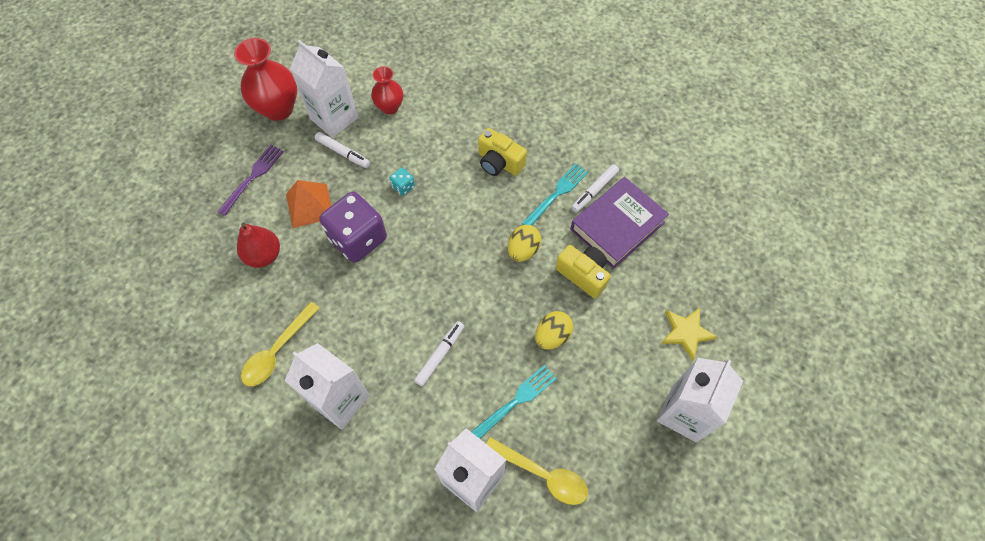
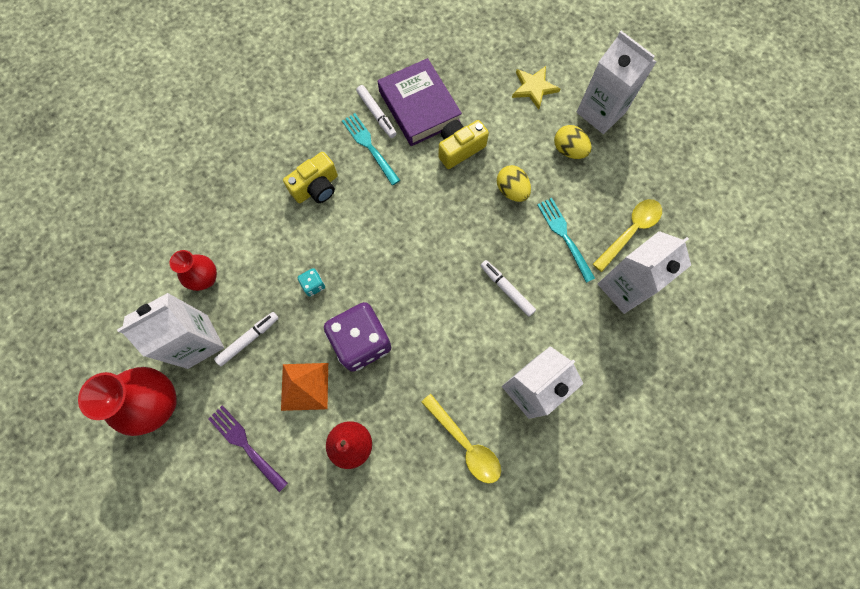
camera: 75 degrees left, 10 degrees up
yellow egg [508,225,541,262] -> yellow egg moved to [554,125,592,159]

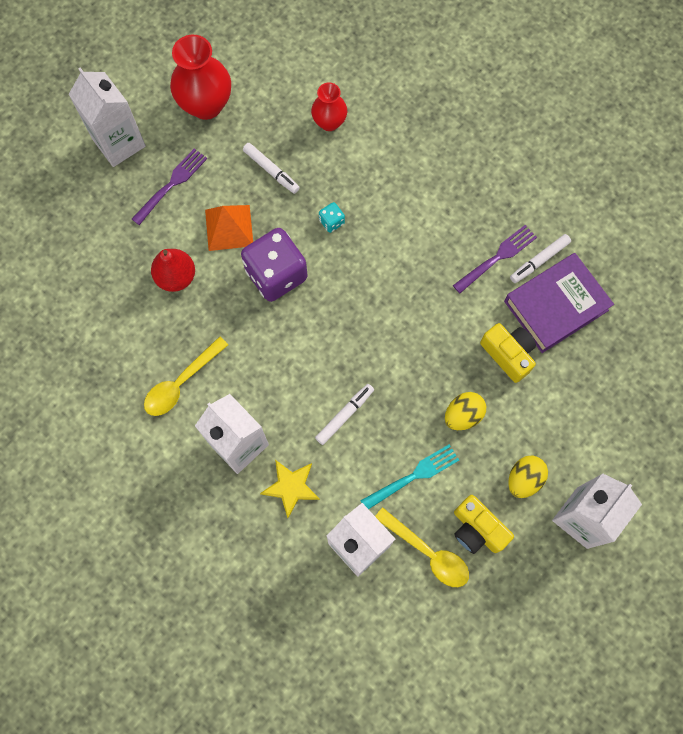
camera: 85 degrees right, 0 degrees up
white carton [117,293,224,369] -> white carton moved to [68,67,146,167]
yellow camera [283,152,338,203] -> yellow camera moved to [454,495,514,554]
turquoise fork [342,113,400,185] -> purple fork [453,225,537,293]
yellow star [512,66,560,110] -> yellow star moved to [260,460,320,518]

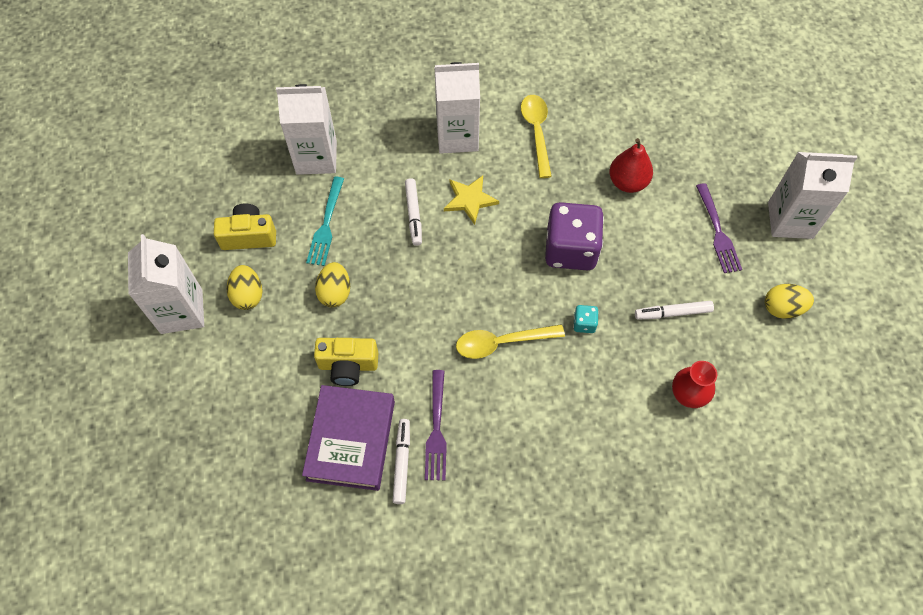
camera: 130 degrees right, 10 degrees down
red vase [170,35,231,120] -> yellow egg [765,284,814,319]
orange pyramid [205,205,253,251] -> none
yellow star [260,460,320,518] -> yellow star moved to [444,175,499,225]
yellow spoon [375,507,469,587] -> yellow spoon moved to [456,324,565,359]

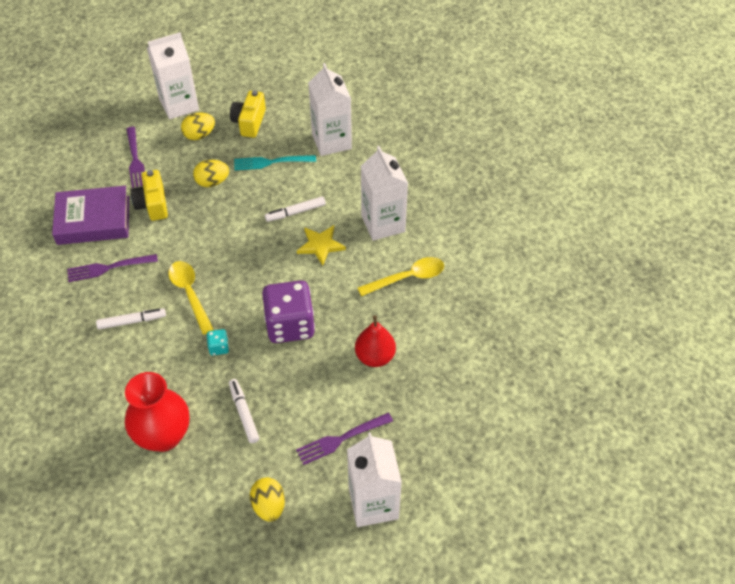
camera: 75 degrees right, 10 degrees down
yellow camera [214,204,276,250] -> yellow camera turned 150 degrees counterclockwise [230,90,266,138]
white marker [393,419,410,504] -> white marker moved to [96,308,166,330]
red vase [672,361,717,408] -> red vase [125,372,189,452], size x1.67
none -> purple fork [126,127,145,188]

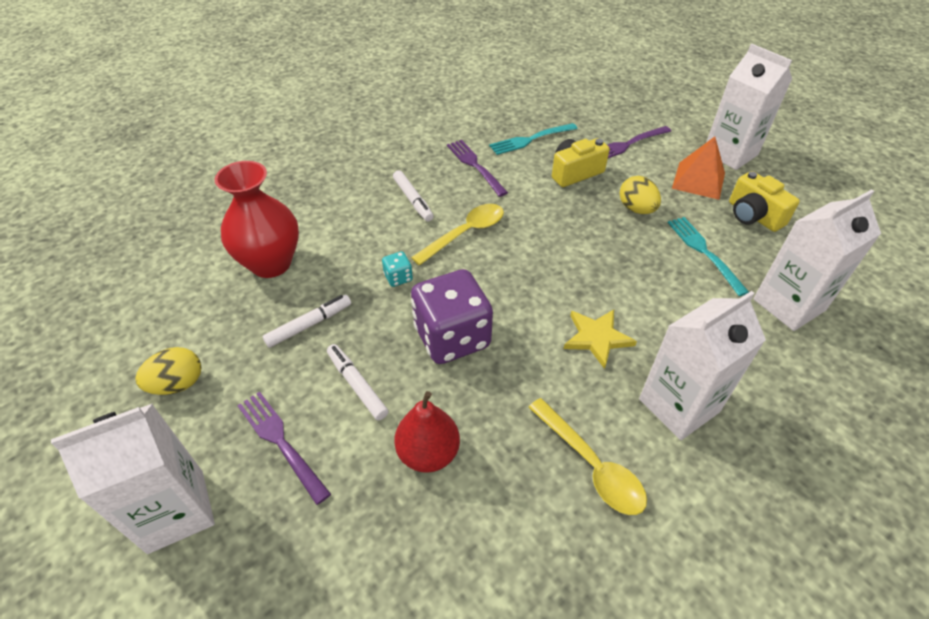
camera: 75 degrees right, 5 degrees down
purple book [52,186,129,245] -> turquoise fork [489,123,578,155]
yellow egg [181,113,215,140] -> orange pyramid [672,137,725,200]
yellow camera [230,90,266,138] -> yellow camera turned 120 degrees counterclockwise [729,171,800,232]
white marker [265,196,326,222] -> white marker moved to [327,344,389,421]

